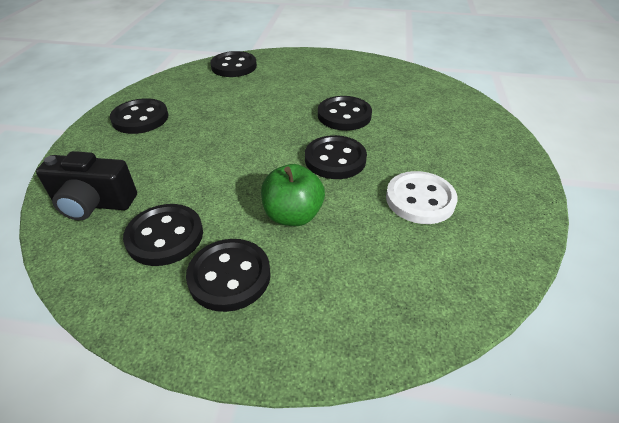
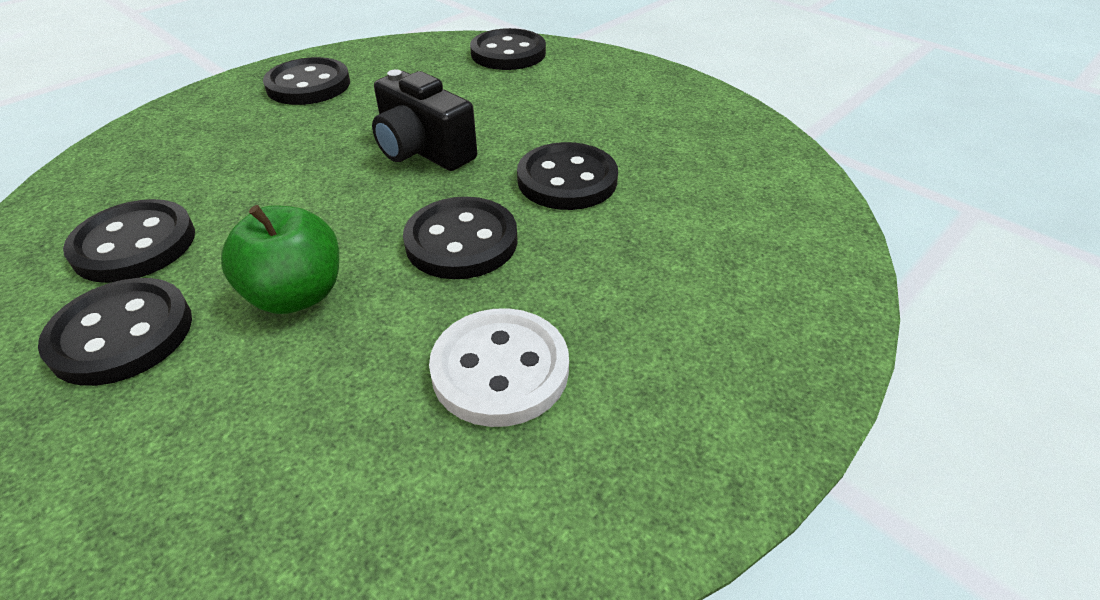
camera: 35 degrees right, 0 degrees up
black camera [36,151,137,220] -> black camera moved to [372,69,477,171]

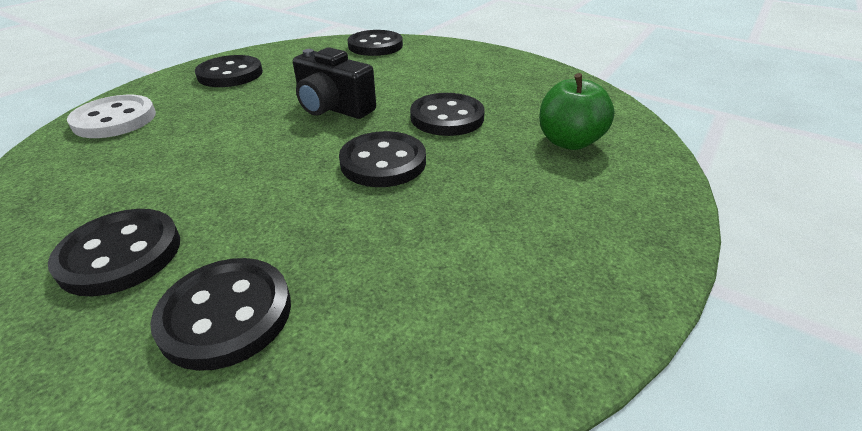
camera: 10 degrees left, 5 degrees down
black button [63,199,195,283] -> black button moved to [150,258,291,371]
green apple [221,205,339,314] -> green apple moved to [539,73,615,150]
white button [429,308,569,427] -> white button moved to [67,95,156,138]

